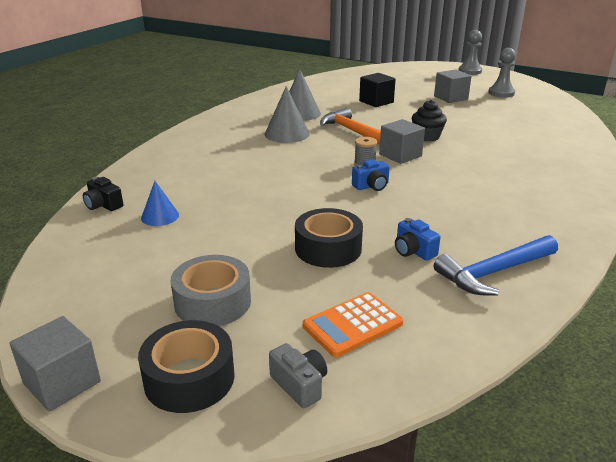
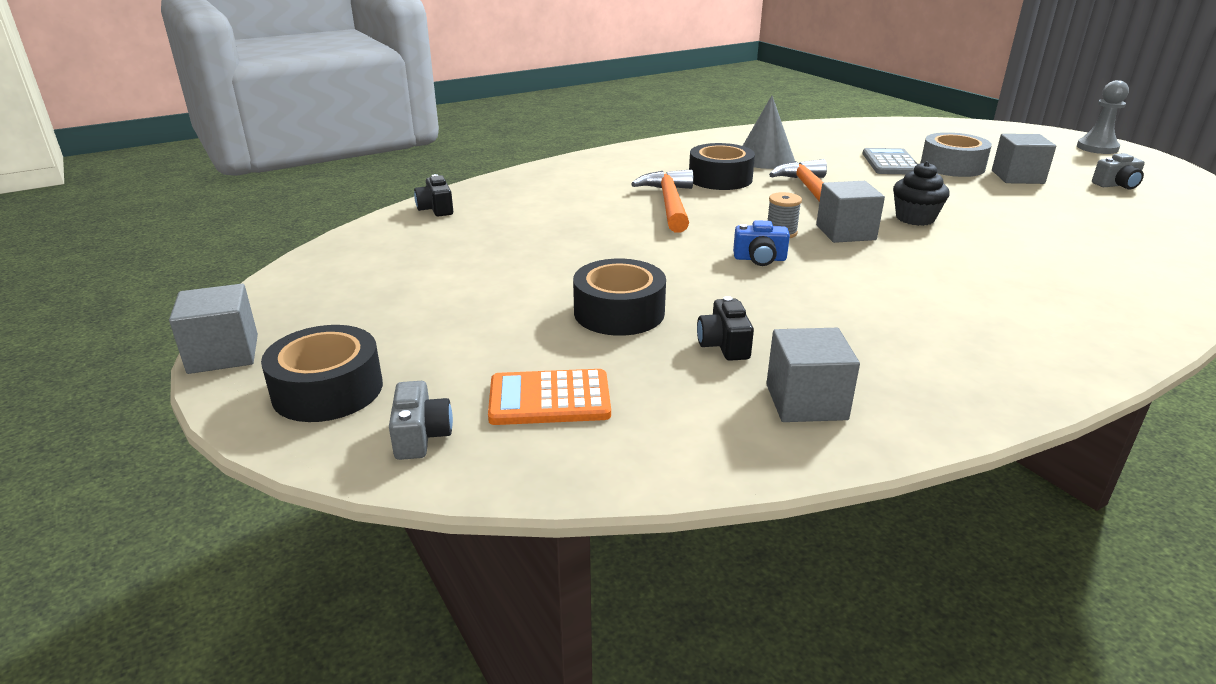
camera: 30 degrees right, 0 degrees up
blue cone [141,181,179,226] -> none
grey tape [171,255,251,326] -> grey tape moved to [921,132,992,177]
grey cone [265,86,310,143] -> black tape [689,143,755,190]
black cube [359,73,396,107] -> grey calculator [863,148,918,174]
blue camera [395,218,441,261] -> black camera [697,296,754,361]
blue hammer [434,235,558,296] -> grey cube [766,328,860,422]
grey pawn [488,48,516,98] -> grey camera [1092,153,1145,189]
none -> orange hammer [631,169,693,233]

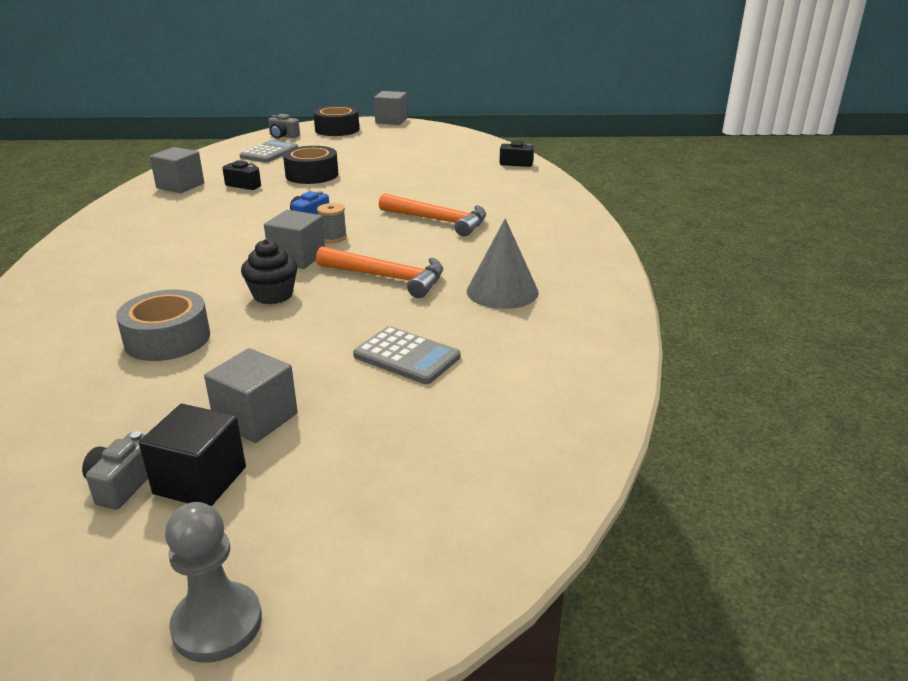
camera: 120 degrees right, 0 degrees up
orange calculator [488,369,611,425] -> grey calculator [240,140,298,162]
black tape [689,143,755,190] -> none
grey tape [921,132,992,177] -> grey tape moved to [116,289,210,361]
none -> black cube [139,404,246,506]

